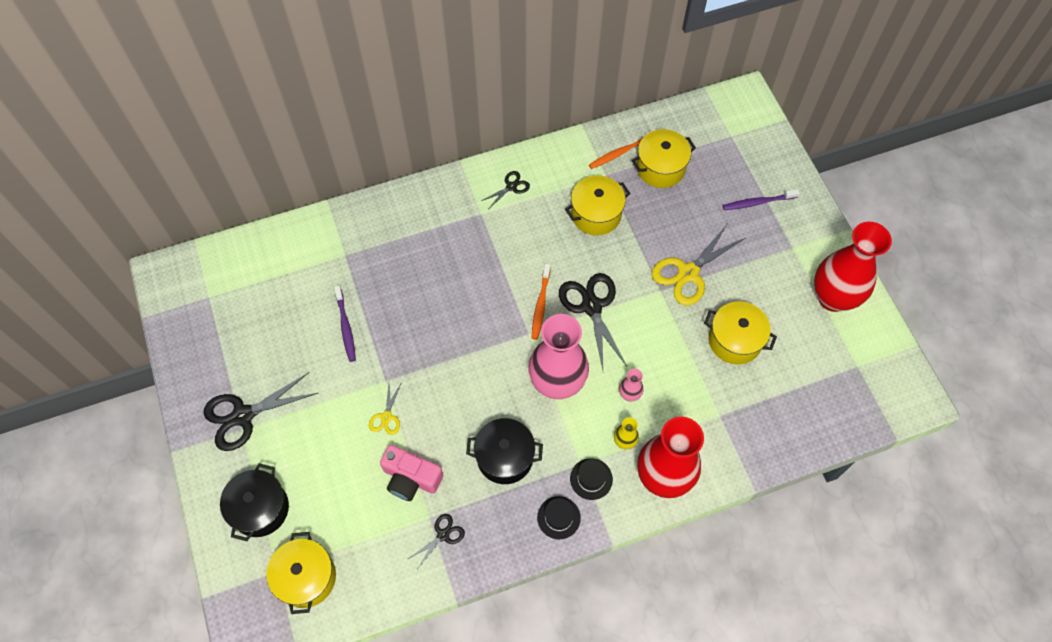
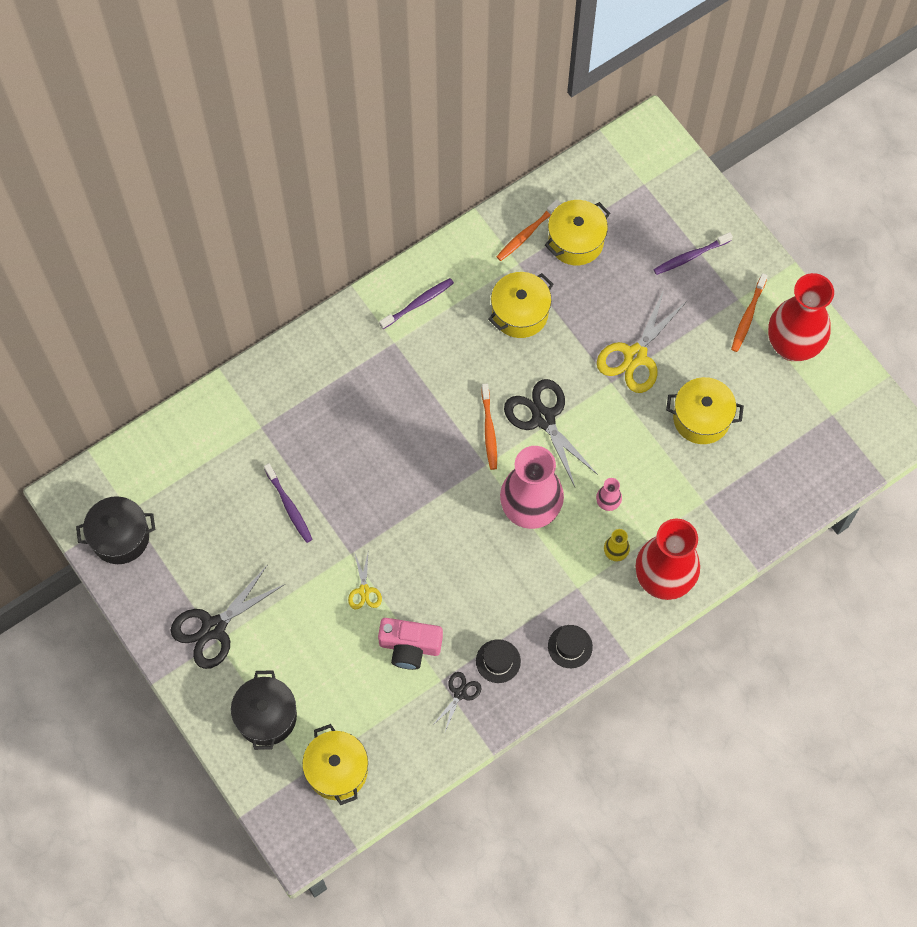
camera: 15 degrees left, 5 degrees up
black pot [466,418,543,484] -> black pot moved to [76,496,155,564]
black scissors [481,171,530,208] -> purple toothbrush [379,278,454,329]
black hat [570,458,613,500] -> black hat moved to [476,639,521,683]
none -> orange toothbrush [731,273,768,352]

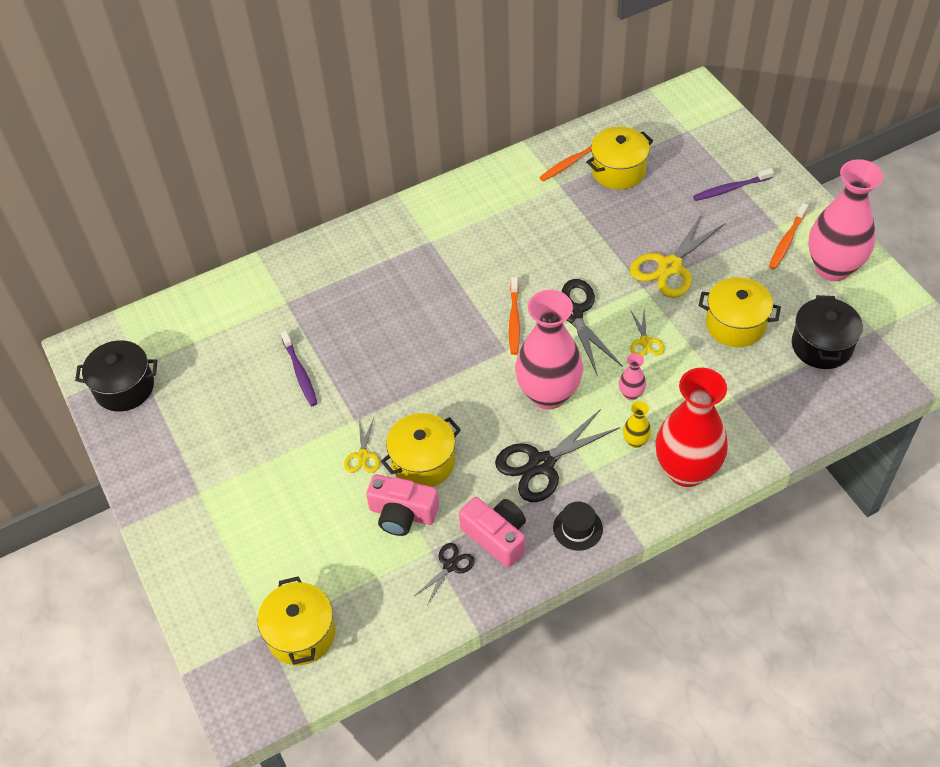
camera: 10 degrees right, 15 degrees down
black scissors [171,566,285,669] -> black scissors moved to [495,409,620,502]
black pot [231,671,297,750] -> black pot moved to [792,295,863,369]
purple toothbrush [379,278,454,329] -> none
black hat [476,639,521,683] -> pink camera [459,497,526,567]
yellow pot [488,272,553,338] -> yellow pot moved to [381,413,461,487]
red vase [768,273,834,361] -> pink vase [809,159,883,281]
none -> yellow scissors [630,309,665,357]

